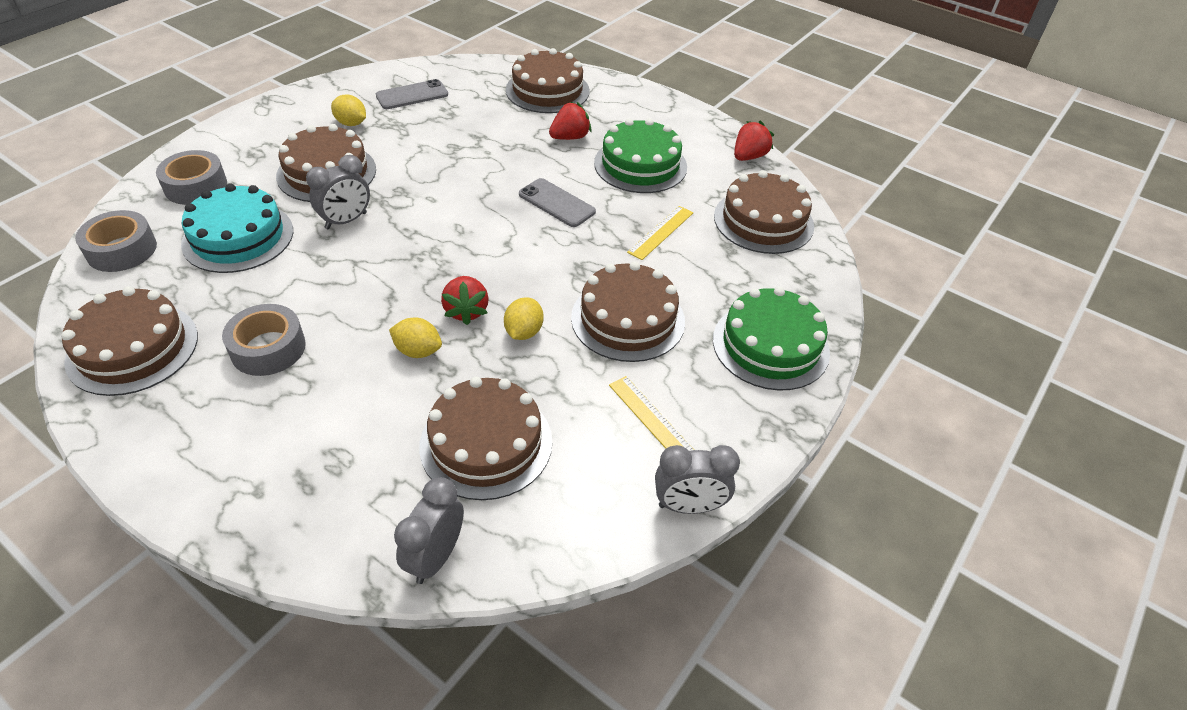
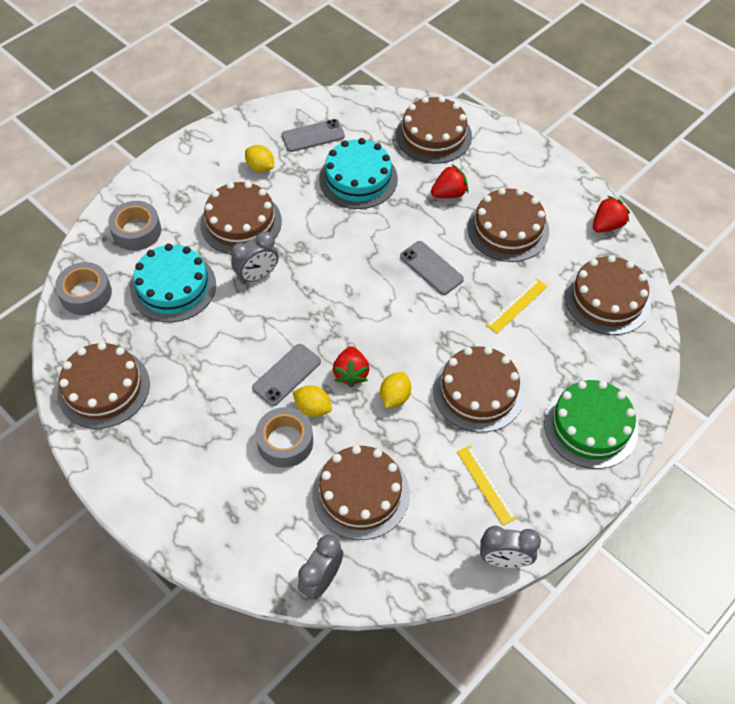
camera: 10 degrees right, 10 degrees up
grey tape [222,304,306,376] -> grey tape moved to [255,407,313,468]
green cake [594,118,687,193] -> brown cake [468,188,549,262]
none -> grey phone [252,344,321,406]
none -> turquoise cake [319,138,398,209]

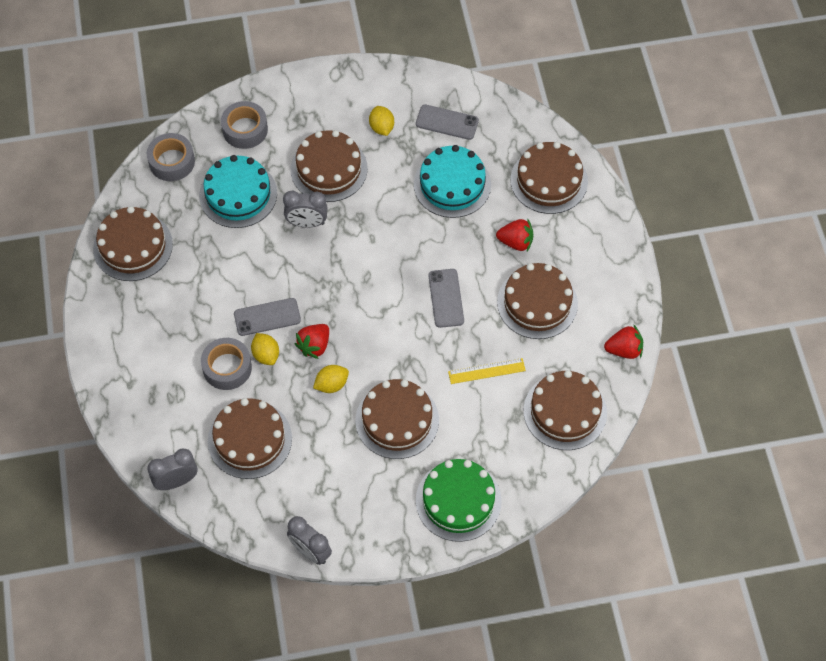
camera: 35 degrees right, 5 degrees up
yellow ruler [457,445,517,525] -> none

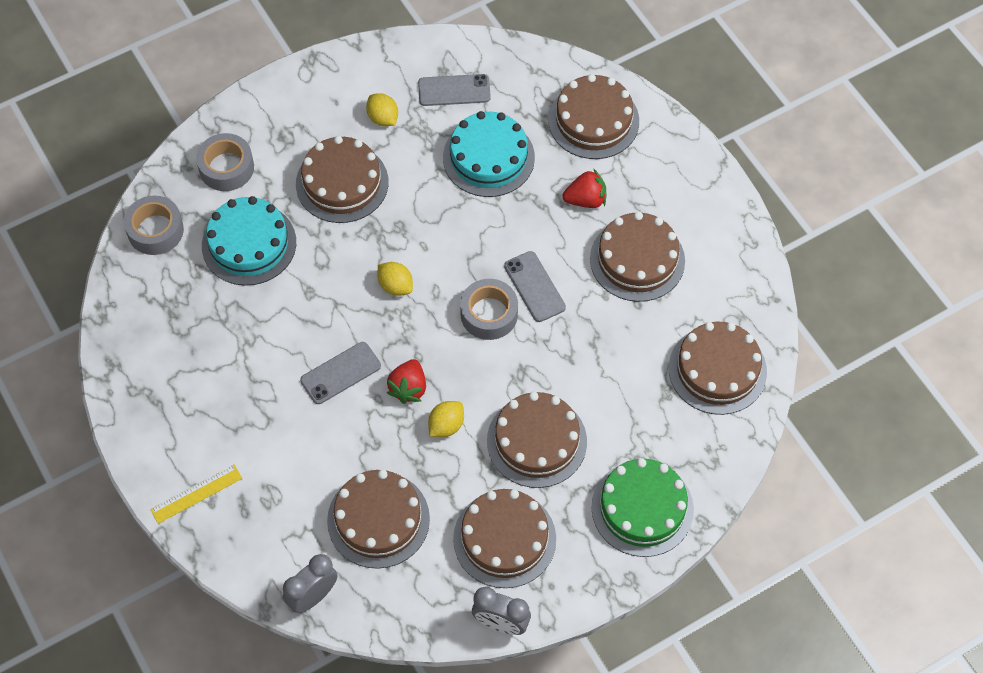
camera: 20 degrees left, 0 degrees up
brown cake [93,206,173,281] -> brown cake moved to [453,489,556,588]
grey tape [201,338,252,390] -> grey tape moved to [460,279,518,340]
yellow lemon [251,333,279,365] -> yellow lemon moved to [378,262,413,296]
grey clock [283,191,328,227] -> none
yellow ruler [448,358,526,384] -> yellow ruler moved to [150,465,242,524]
red strawberry [604,325,643,359] -> none

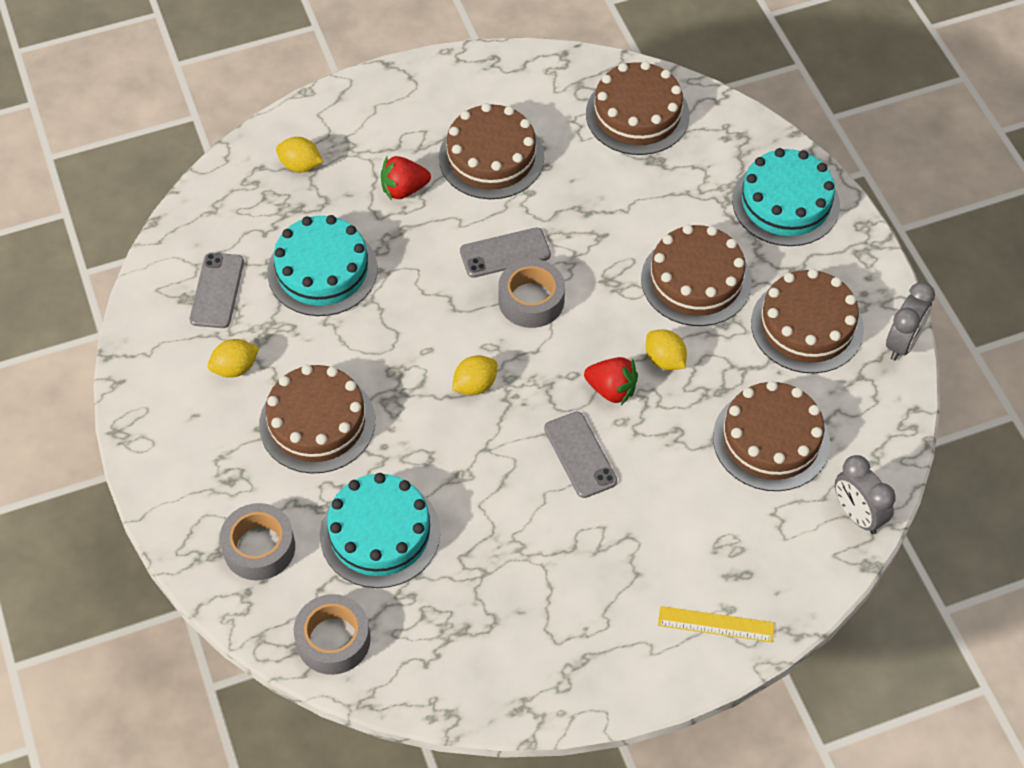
camera: 80 degrees left, 5 degrees down
yellow ruler [150,465,242,524] -> yellow ruler turned 60 degrees counterclockwise [658,606,774,642]
brown cake [548,74,639,159] -> yellow lemon [276,137,323,173]
red strawberry [563,168,606,208] -> red strawberry turned 105 degrees counterclockwise [381,156,431,200]
green cake [591,458,694,557] -> turquoise cake [732,148,840,246]

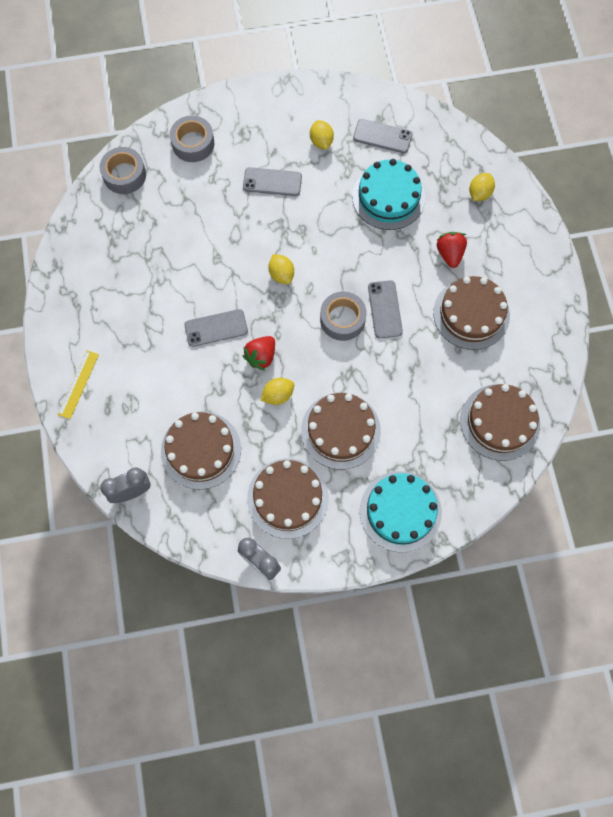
camera: 100 degrees right, 15 degrees up
brown cake [259,365,375,474] -> grey phone [243,167,302,196]
turquoise cake [320,473,440,588] -> none

